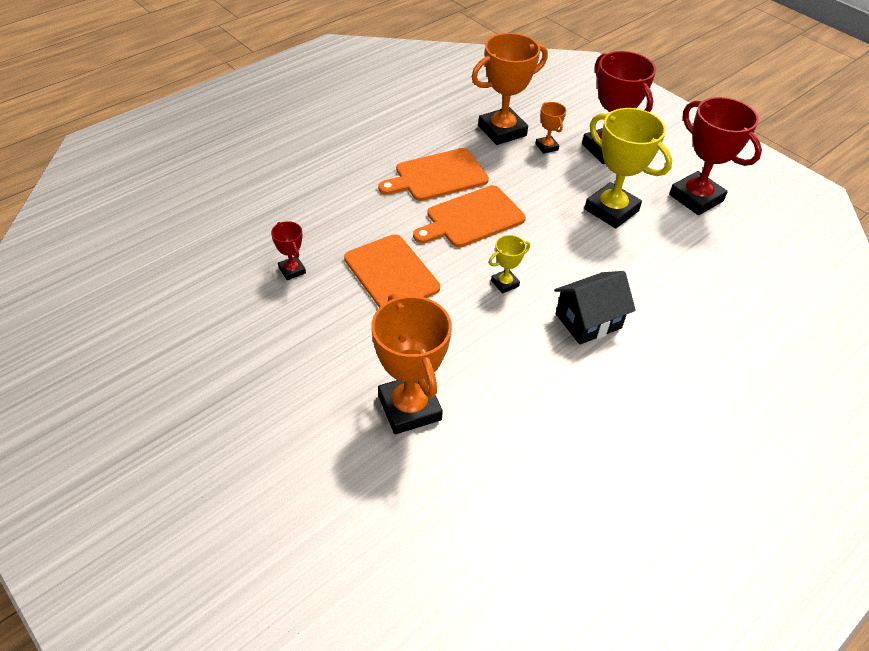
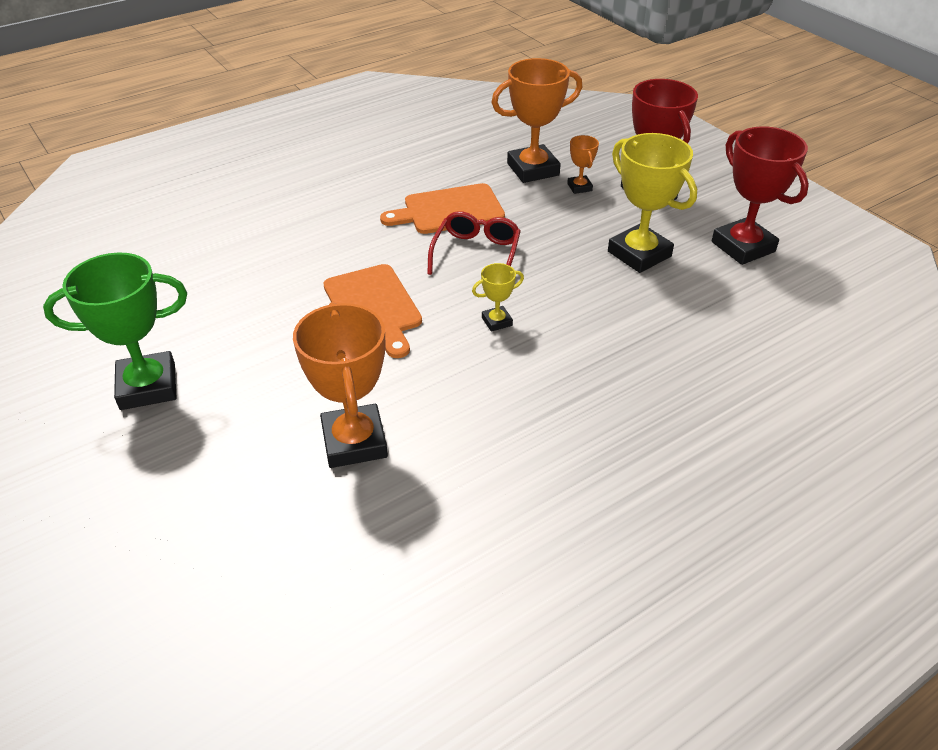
camera: 10 degrees right, 5 degrees down
red trophy [271,221,306,280] -> none
orange cutting board [413,185,526,247] -> red glasses [427,211,521,275]
black house [554,271,636,345] -> none
none -> green trophy [43,252,187,410]

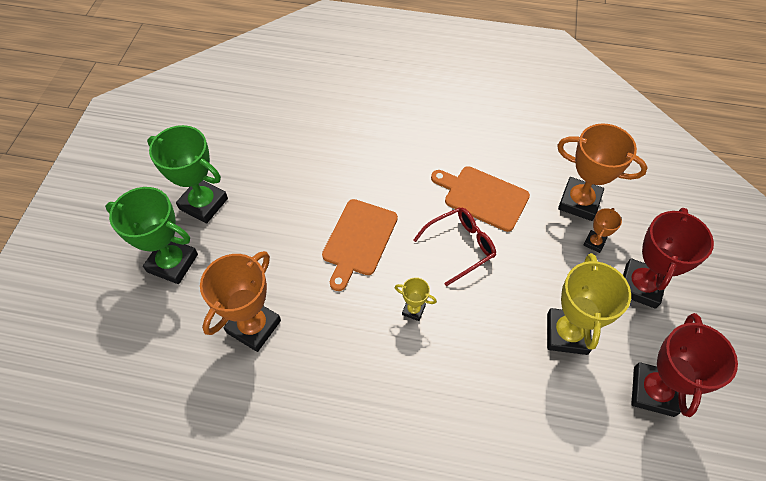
camera: 45 degrees right, 15 degrees up
none -> green trophy [105,187,198,284]

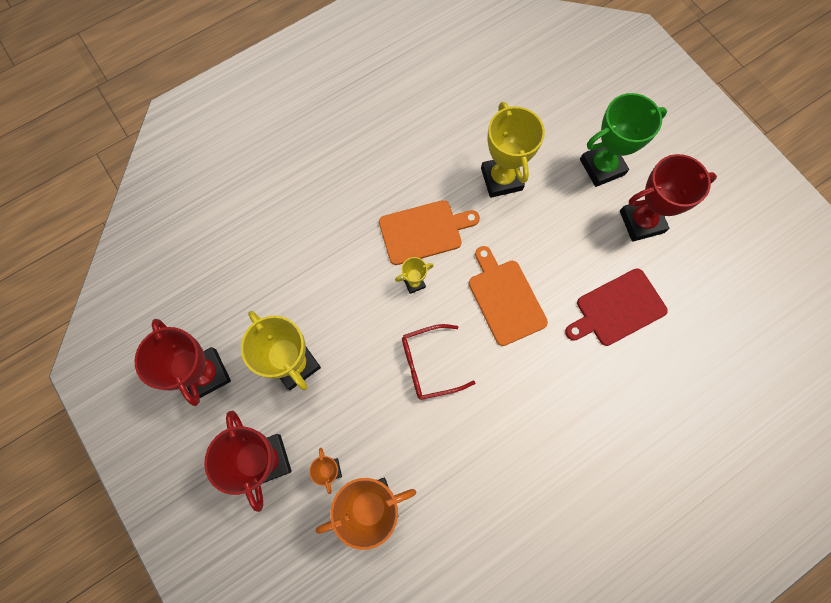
camera: 135 degrees right, 15 degrees up
green trophy [147,125,228,224] -> red trophy [620,154,717,242]
orange trophy [200,251,281,352] -> yellow trophy [481,102,545,198]
red glasses [413,207,496,286] -> red glasses turned 60 degrees clockwise [402,324,475,400]
orange cutting board [431,166,530,232] -> orange cutting board moved to [379,200,480,265]
none -> red cutting board [565,268,668,346]

